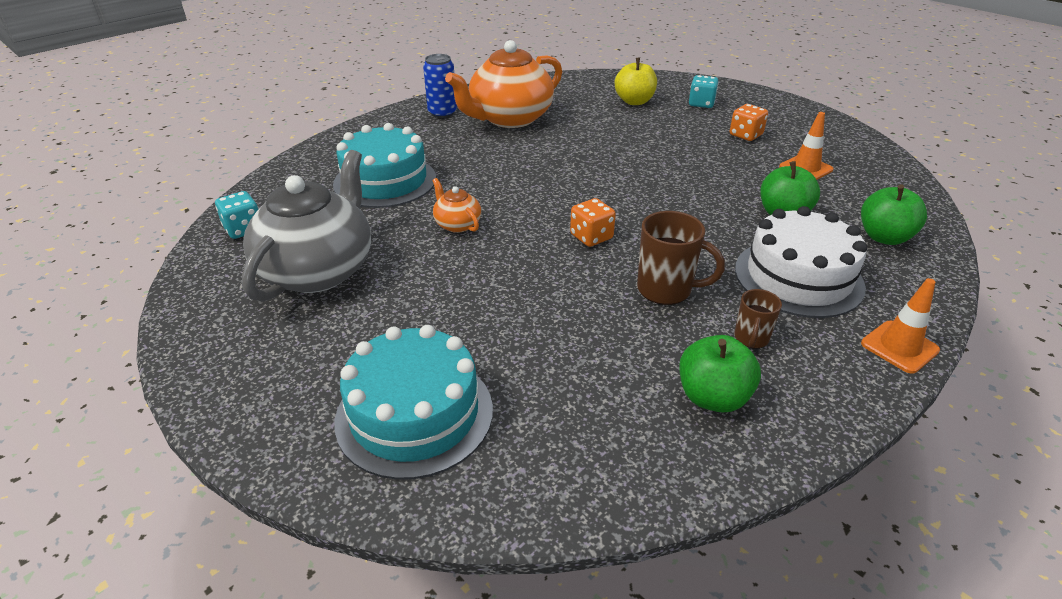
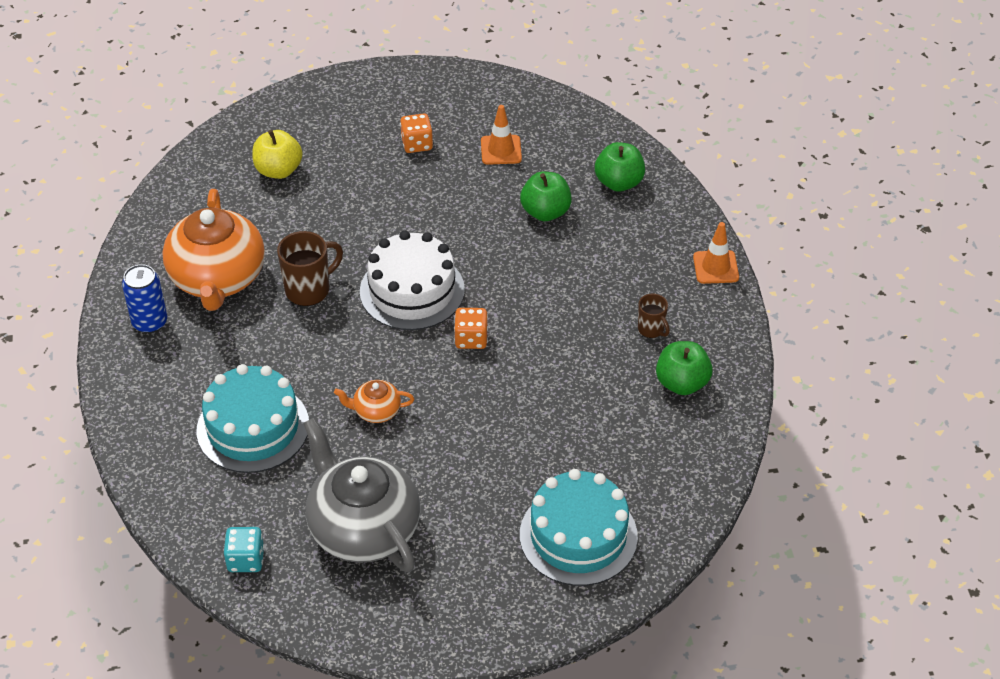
camera: 55 degrees left, 10 degrees up
brown mug [637,211,725,305] -> brown mug moved to [277,231,343,306]
turquoise dice [689,75,719,108] -> none
white cake [735,206,867,318] -> white cake moved to [360,231,465,330]

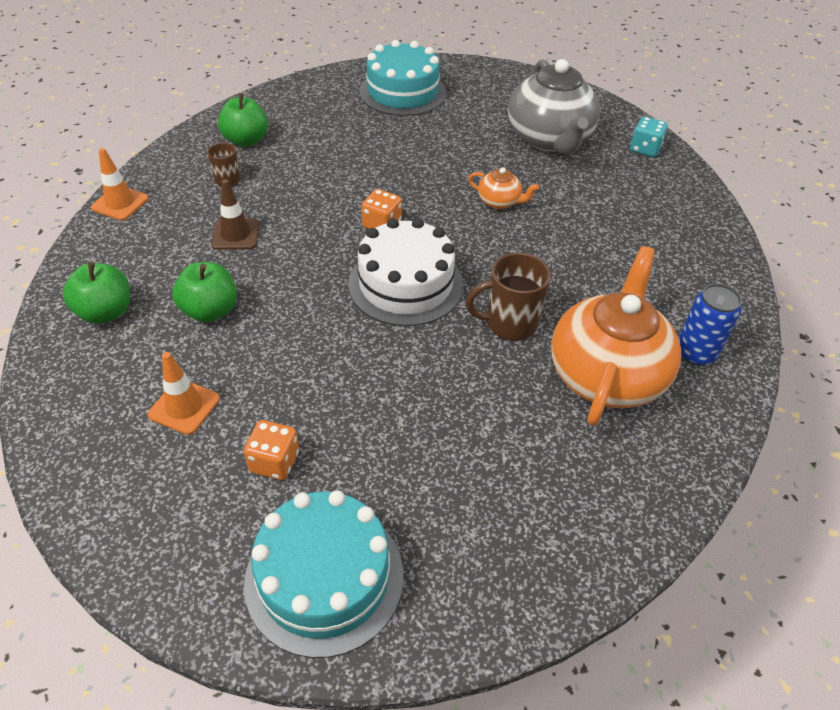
camera: 155 degrees left, 0 degrees up
turquoise cake [197,364,309,473] -> turquoise cake moved to [244,490,403,658]
yellow apple [252,130,303,179] -> none
none -> brown traffic cone [211,179,260,250]

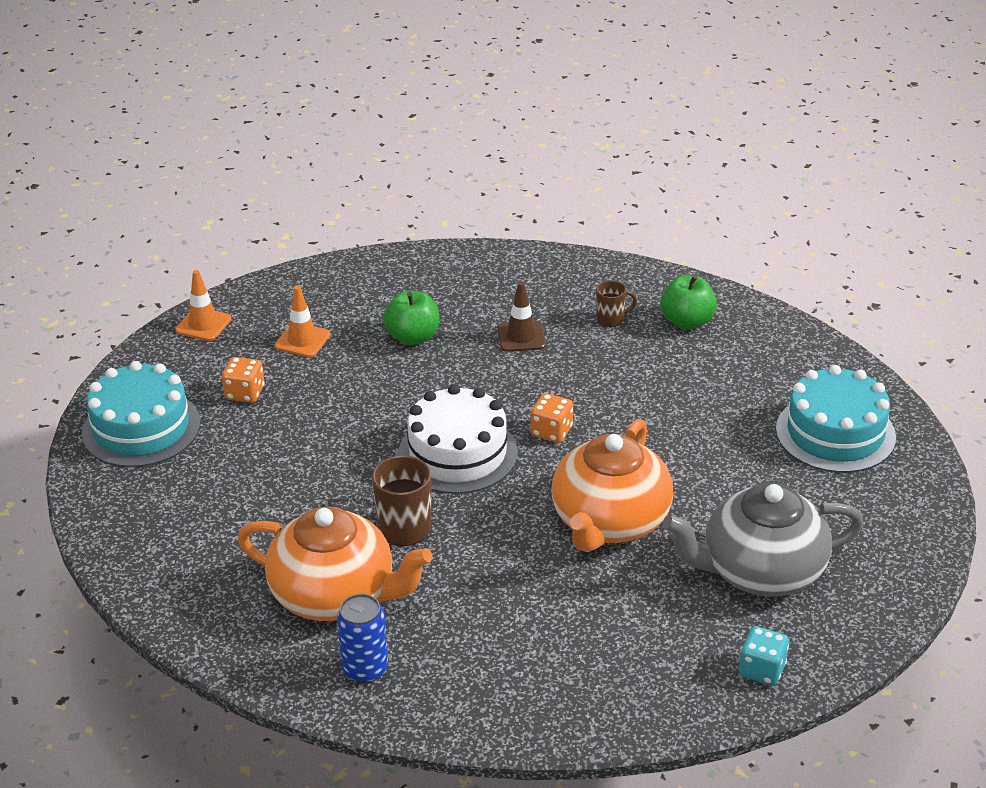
camera: 90 degrees right, 10 degrees down
green apple [63,262,130,324] -> none
orange traffic cone [91,148,149,220] -> orange traffic cone moved to [175,270,232,341]
orange teapot [468,167,539,209] -> orange teapot [552,419,673,552], size x2.25

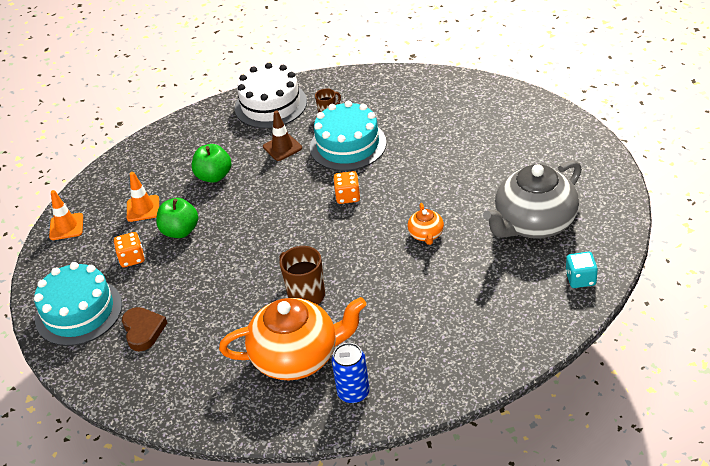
camera: 25 degrees left, 5 degrees up
white cake [398,384,518,494] -> white cake moved to [235,63,307,128]
orange teapot [552,419,673,552] -> orange teapot [407,203,444,245], size x0.44
green apple [661,275,717,330] -> green apple moved to [156,198,198,238]
turquoise cake [776,365,896,473] -> turquoise cake moved to [310,101,386,171]
none -> brown heart [122,307,167,351]

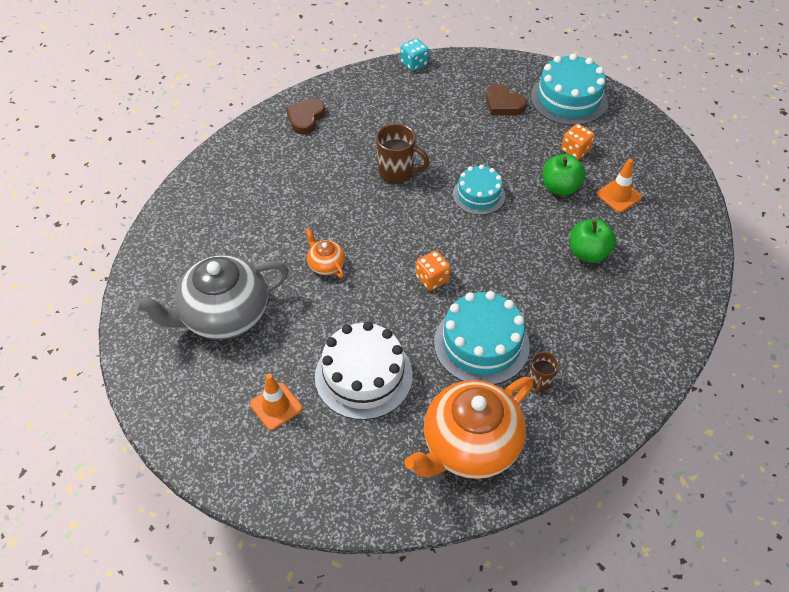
camera: 145 degrees right, 10 degrees up
orange traffic cone [49,190,83,240] -> orange traffic cone moved to [250,374,302,430]
orange teapot [219,297,367,380] -> orange teapot moved to [404,377,534,479]
white cake [235,63,307,128] -> white cake moved to [315,321,413,420]
brown traffic cone [263,111,302,161] -> none
blue can [331,343,370,404] -> brown heart [286,98,325,135]
grey teapot [483,160,582,239] -> grey teapot turned 135 degrees counterclockwise [135,255,289,340]
turquoise dice [565,252,598,288] -> turquoise dice moved to [400,38,429,71]
none -> turquoise cake [453,165,505,215]

